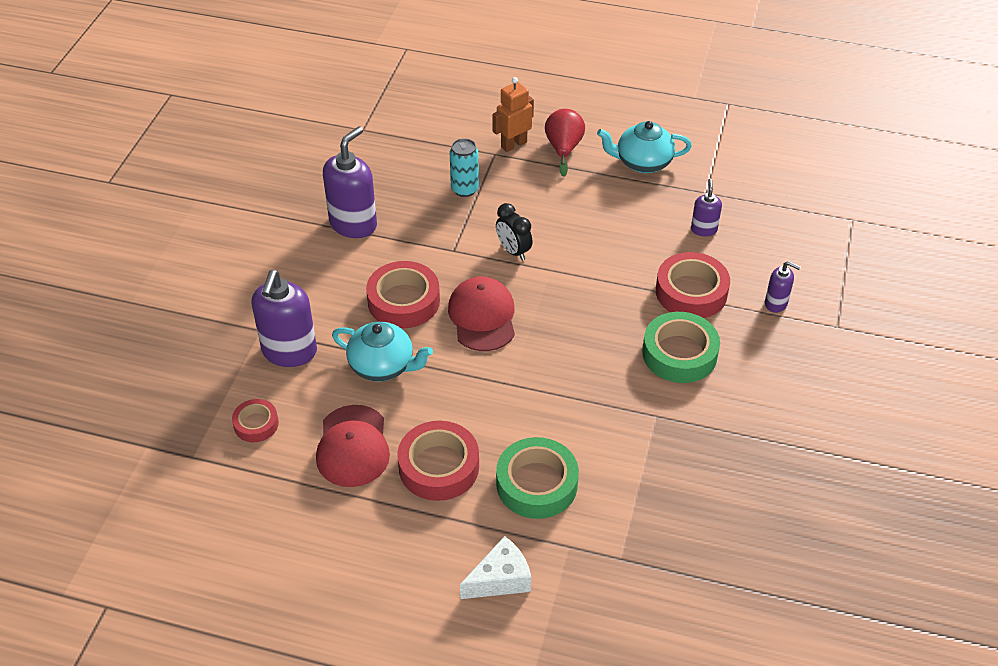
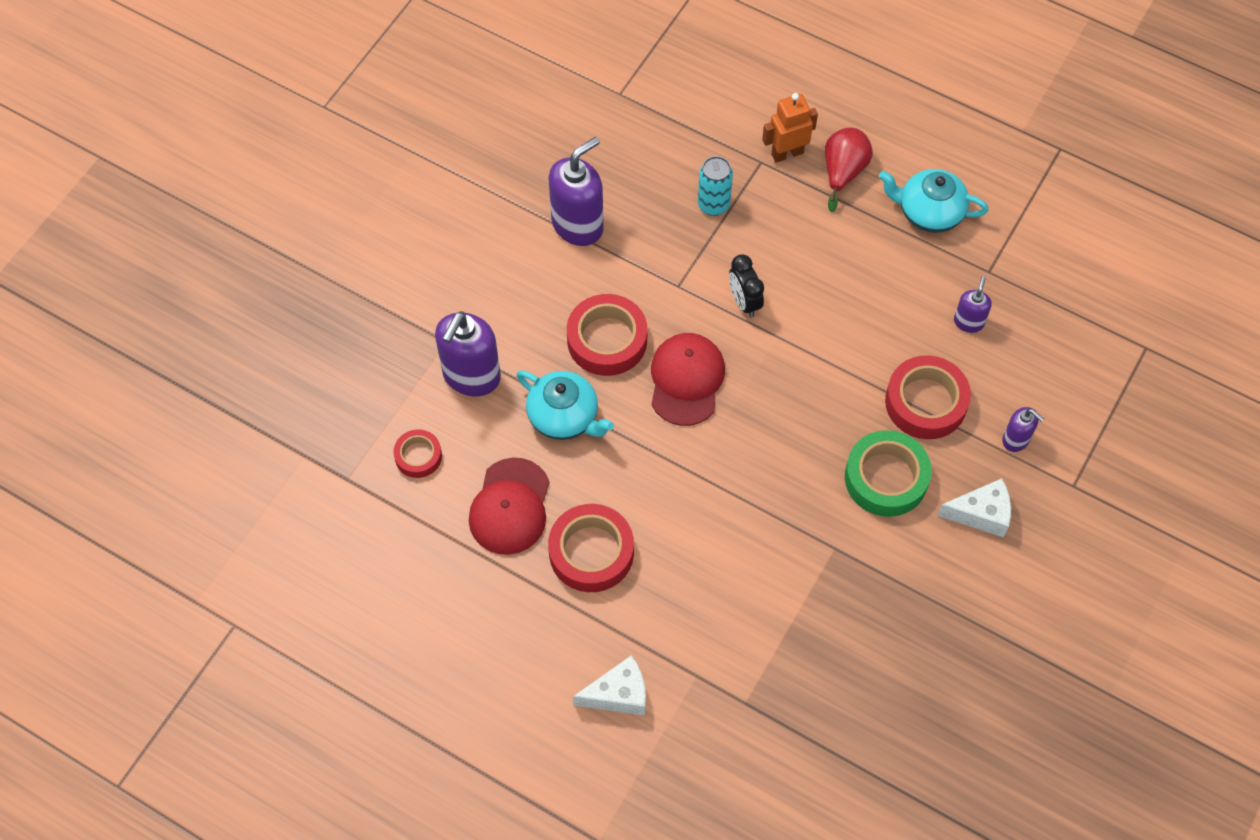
camera: 15 degrees right, 15 degrees up
green tape [496,437,579,519] -> none
none -> white cheese [937,478,1011,538]

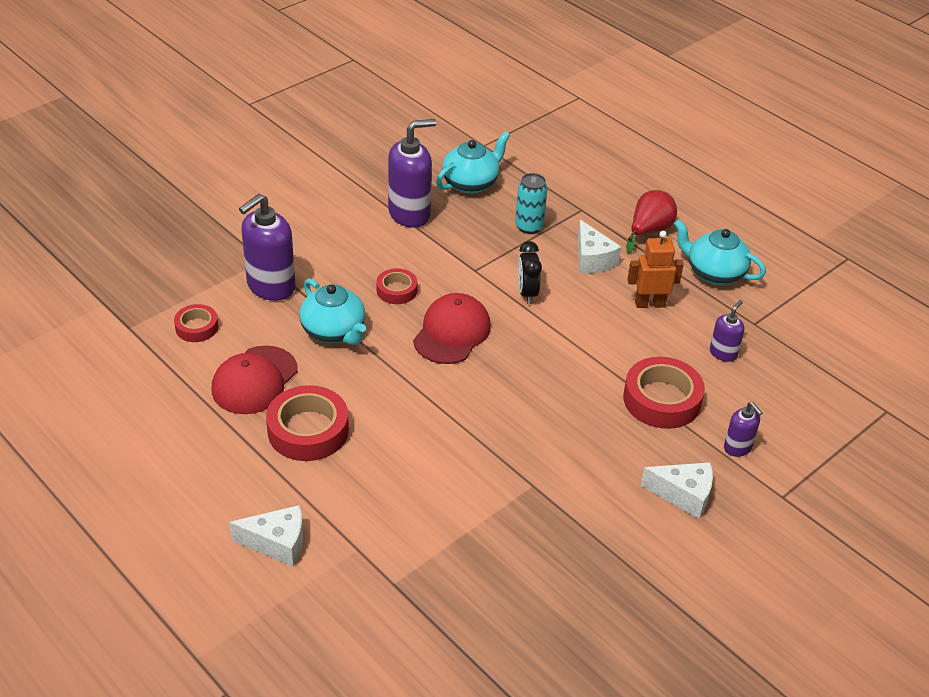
camera: 15 degrees right, 20 degrees down
red tape [567,294,647,376] -> red tape [376,268,418,304], size x0.57
orange robot [762,93,818,163] -> orange robot moved to [627,231,684,308]
green tape [845,430,932,517] -> none
none -> turquoise teapot [436,131,510,194]
none -> white cheese [578,220,621,273]

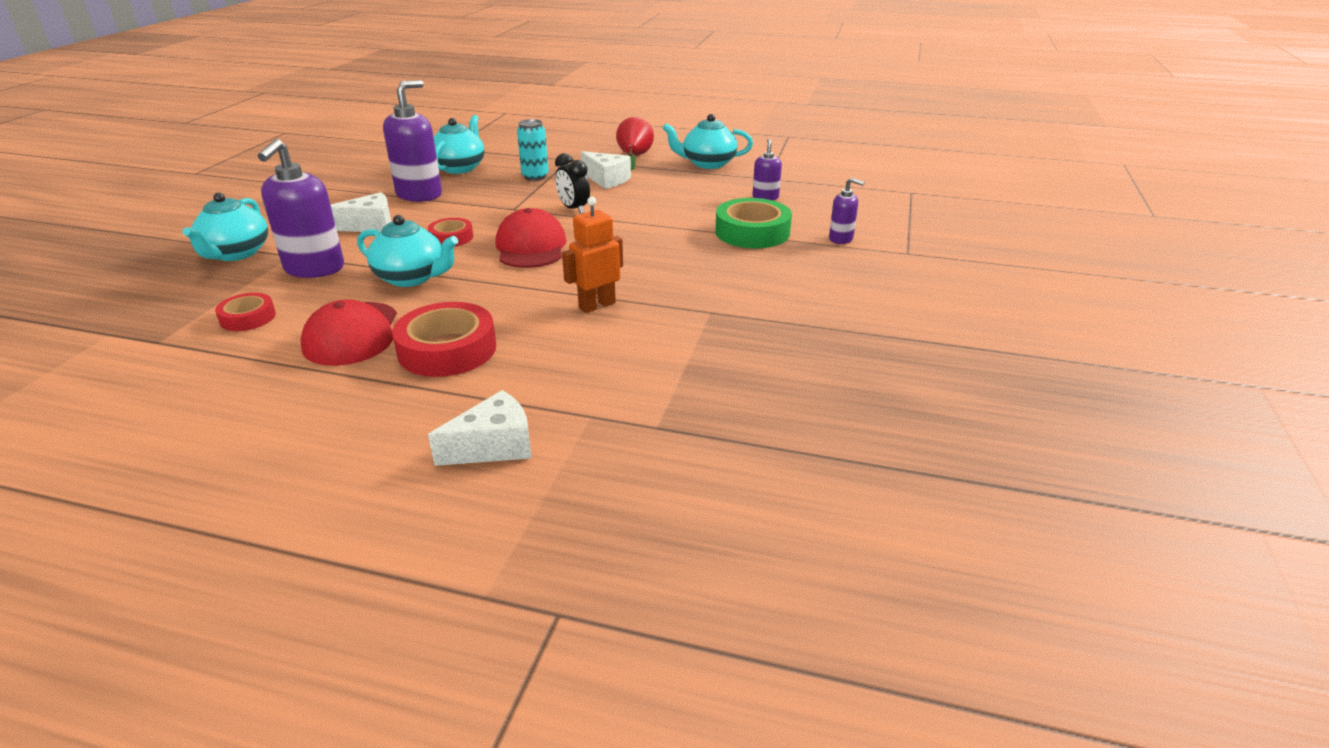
camera: 30 degrees left, 10 degrees down
red tape [623,357,705,429] -> green tape [715,198,792,248]
orange robot [627,231,684,308] -> orange robot moved to [562,197,623,313]
white cheese [641,462,713,519] -> white cheese moved to [331,192,391,233]
none -> turquoise teapot [182,193,268,261]

